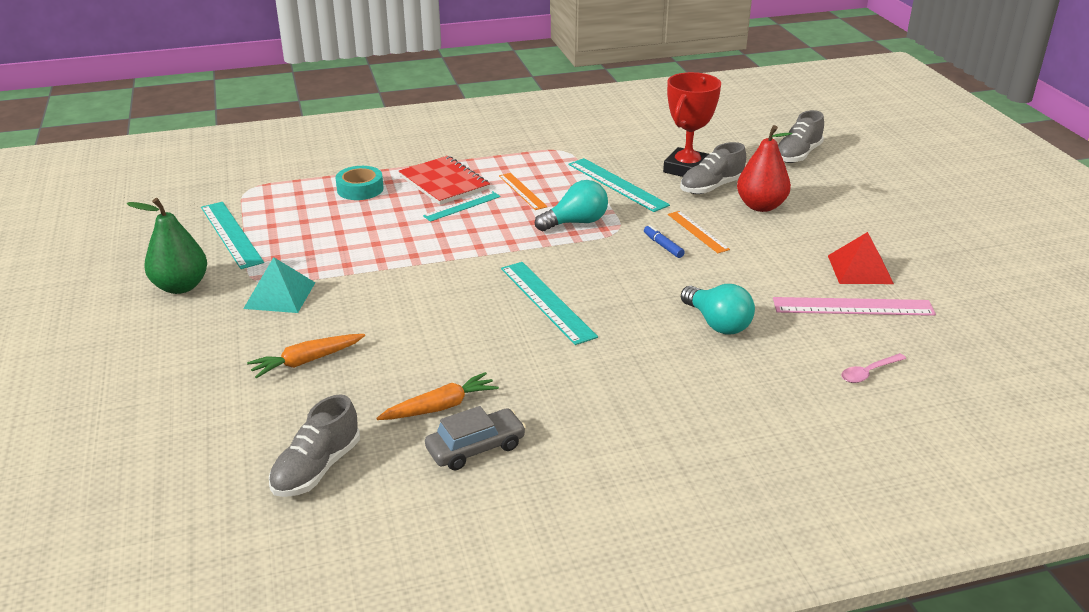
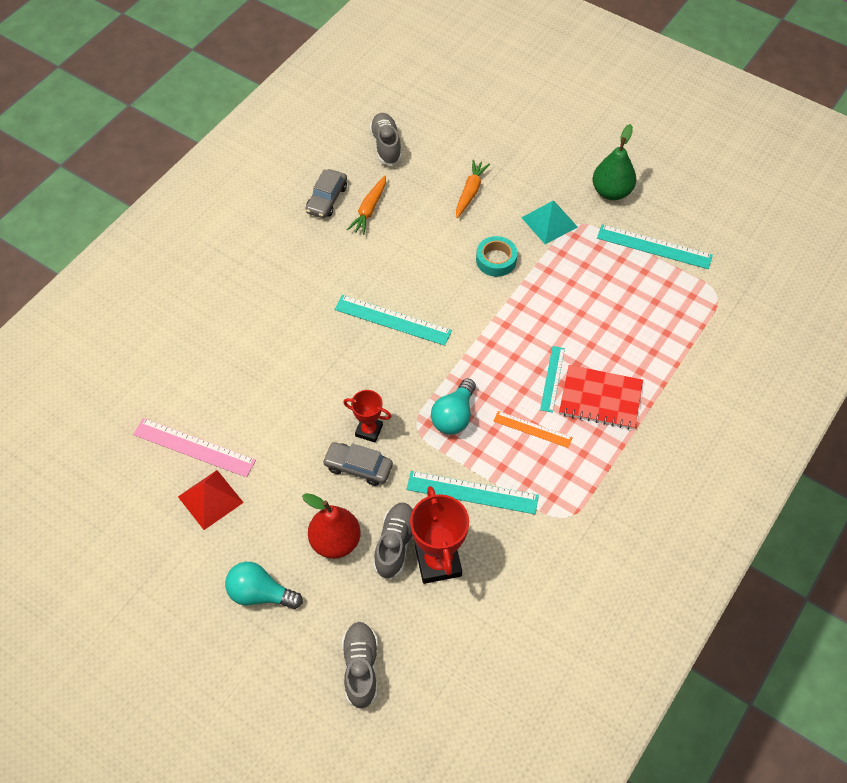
camera: 140 degrees right, 25 degrees up
turquoise tape [336,166,384,200] -> turquoise tape moved to [476,236,518,277]
blue marker [644,225,685,258] -> red trophy [343,390,392,442]
orange ruler [668,211,730,253] -> grey car [322,442,393,486]
turquoise light bulb [681,284,755,335] -> turquoise light bulb moved to [225,562,303,609]
pink ruler [773,297,936,316] -> pink ruler turned 60 degrees clockwise [133,418,256,477]
pink spoon [841,353,906,383] -> none

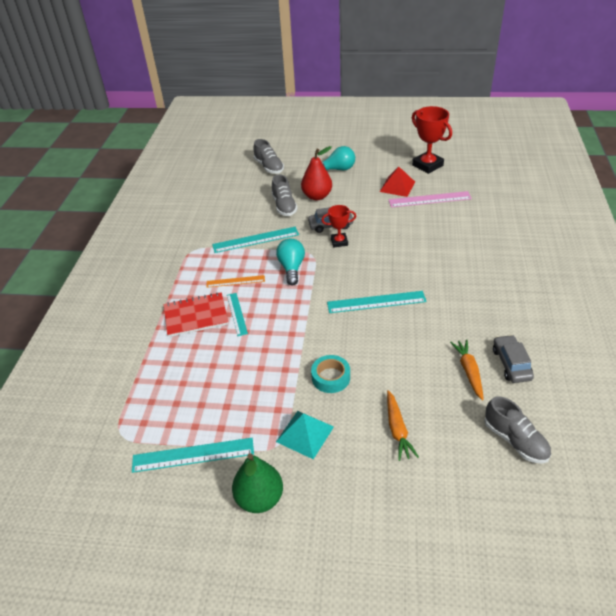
camera: 155 degrees right, 15 degrees down
red trophy [410,486,469,584] -> red trophy moved to [412,106,452,174]

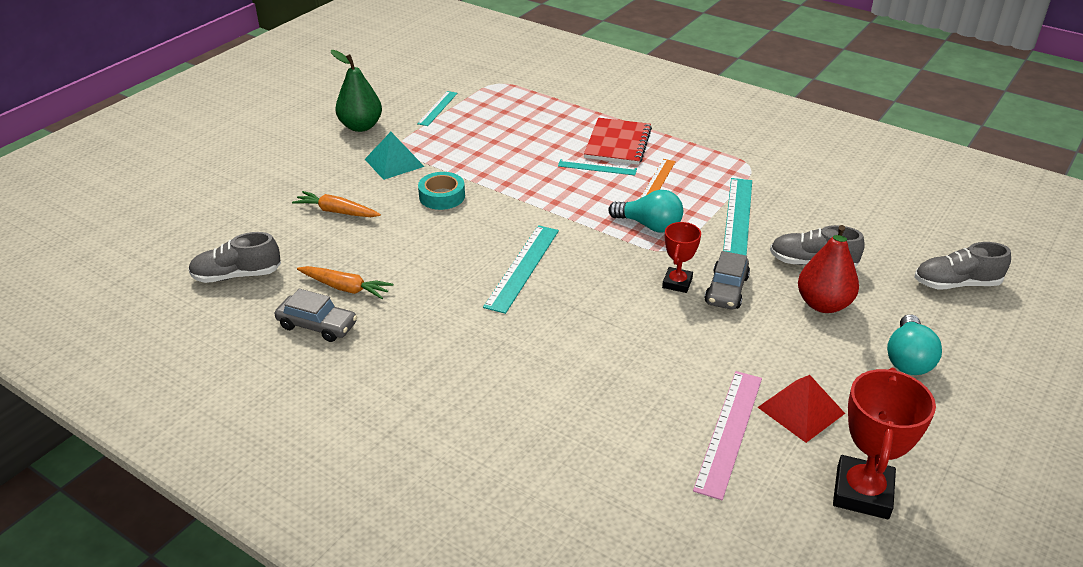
camera: 115 degrees right, 5 degrees down
turquoise ruler [132,438,254,473] -> turquoise ruler [417,91,458,126], size x0.63
red trophy [412,106,452,174] -> red trophy turned 60 degrees counterclockwise [833,368,936,519]

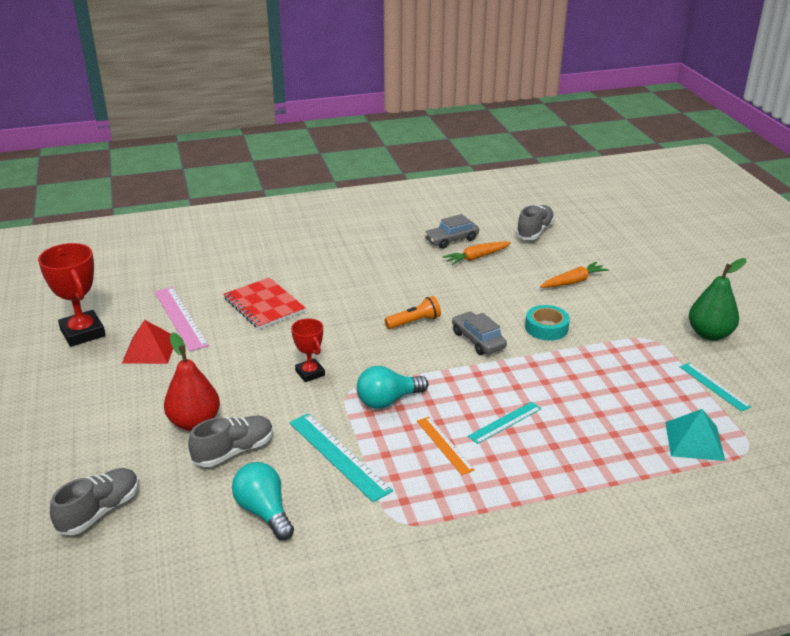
camera: 130 degrees right, 5 degrees down
turquoise pyramid [365,132,425,180] -> turquoise pyramid moved to [665,409,725,461]
turquoise ruler [483,225,559,314] -> orange flashlight [384,296,441,329]
red notebook [584,118,652,165] -> red notebook moved to [224,277,306,329]
grey car [705,251,750,309] -> grey car moved to [452,312,507,355]
turquoise light bulb [887,314,942,375] -> turquoise light bulb moved to [232,462,294,540]

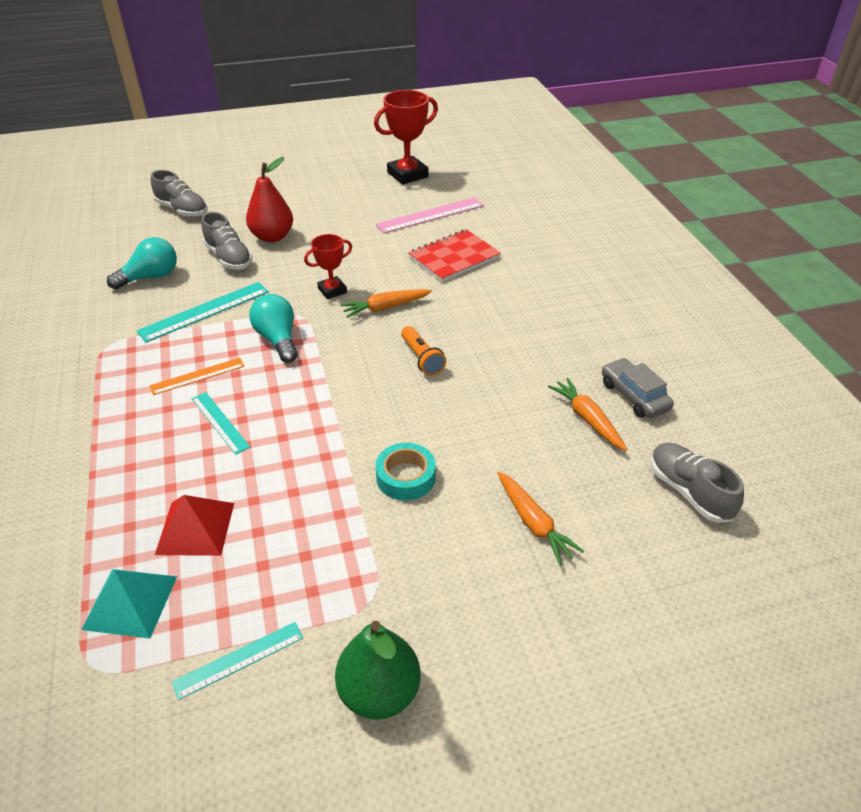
camera: 90 degrees right, 10 degrees up
red pyramid [122,320,173,364] -> red pyramid moved to [155,495,234,556]
grey car [452,312,507,355] -> none
grey shoe [516,205,555,240] -> grey shoe turned 150 degrees counterclockwise [650,443,744,523]
none -> orange carrot [340,289,432,318]

